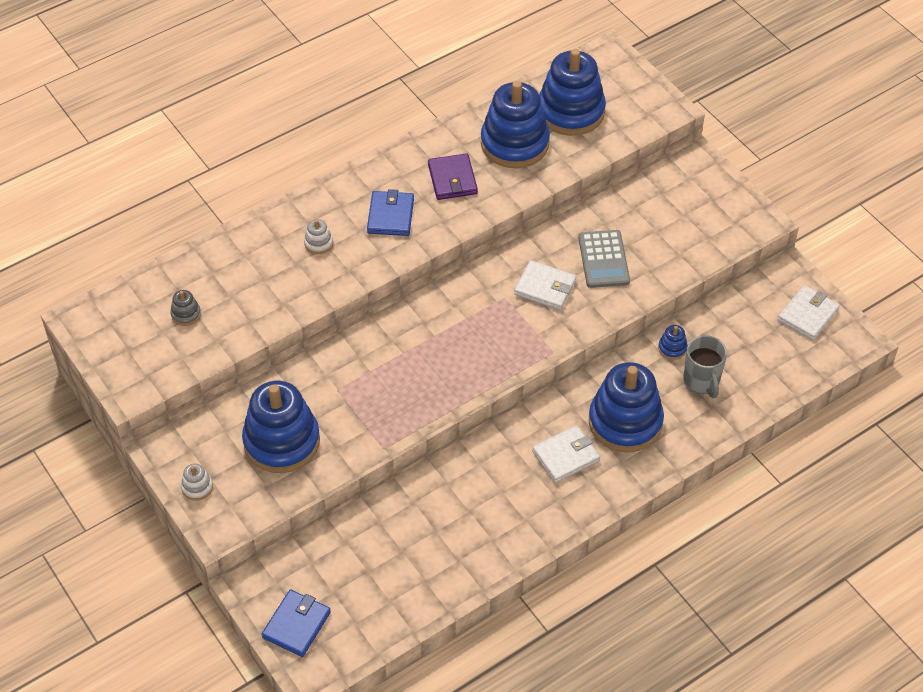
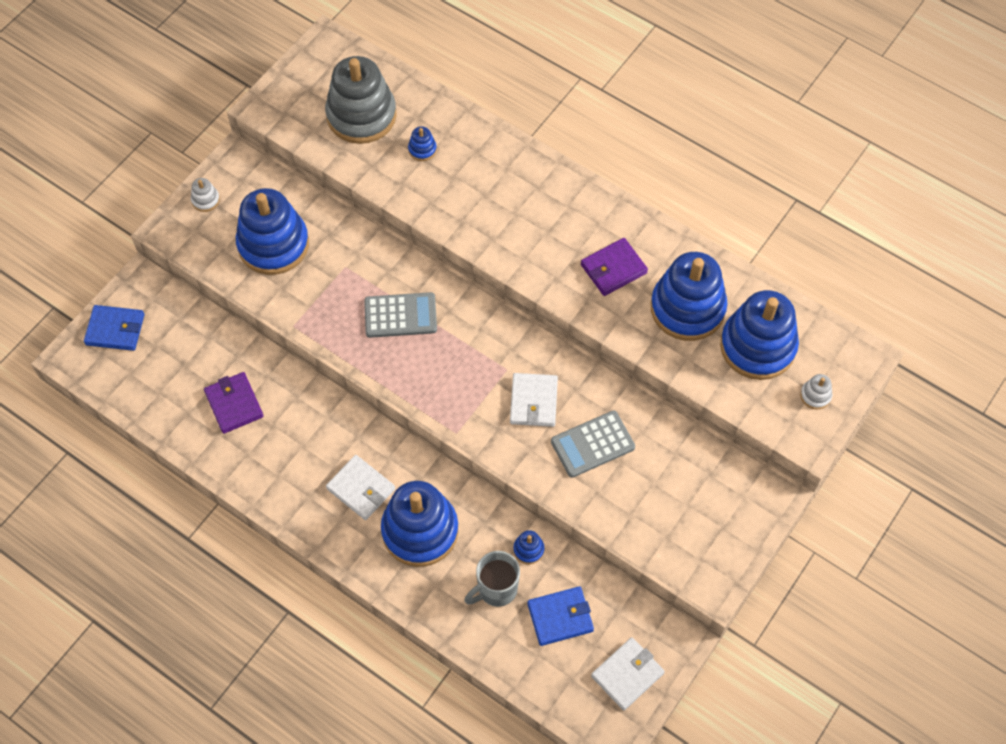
camera: 70 degrees right, 10 degrees up
grey stacking toy [170,290,201,326] -> grey stacking toy [325,56,397,144], size x2.50
white stacking toy [304,219,333,254] -> white stacking toy moved to [800,374,832,409]
blue wallet [367,189,414,236] -> blue wallet moved to [527,586,594,646]
white wallet [778,285,840,340] -> white wallet turned 60 degrees counterclockwise [591,637,665,710]
none -> purple wallet [204,372,264,434]
none -> grey calculator [364,292,437,338]
none -> blue stacking toy [408,126,437,161]

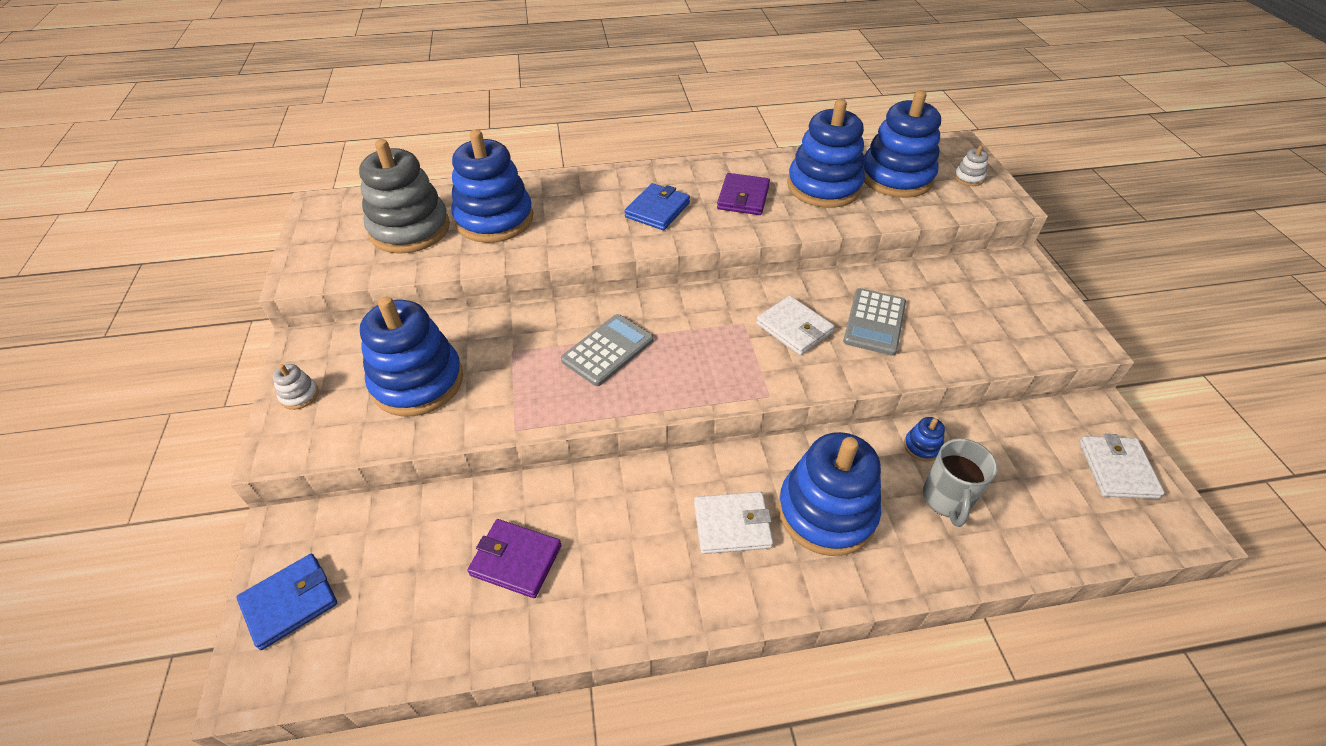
camera: 45 degrees left, 15 degrees down
blue stacking toy [408,126,437,161] -> blue stacking toy [452,130,533,243], size x2.50
blue wallet [527,586,594,646] -> blue wallet moved to [625,183,690,230]

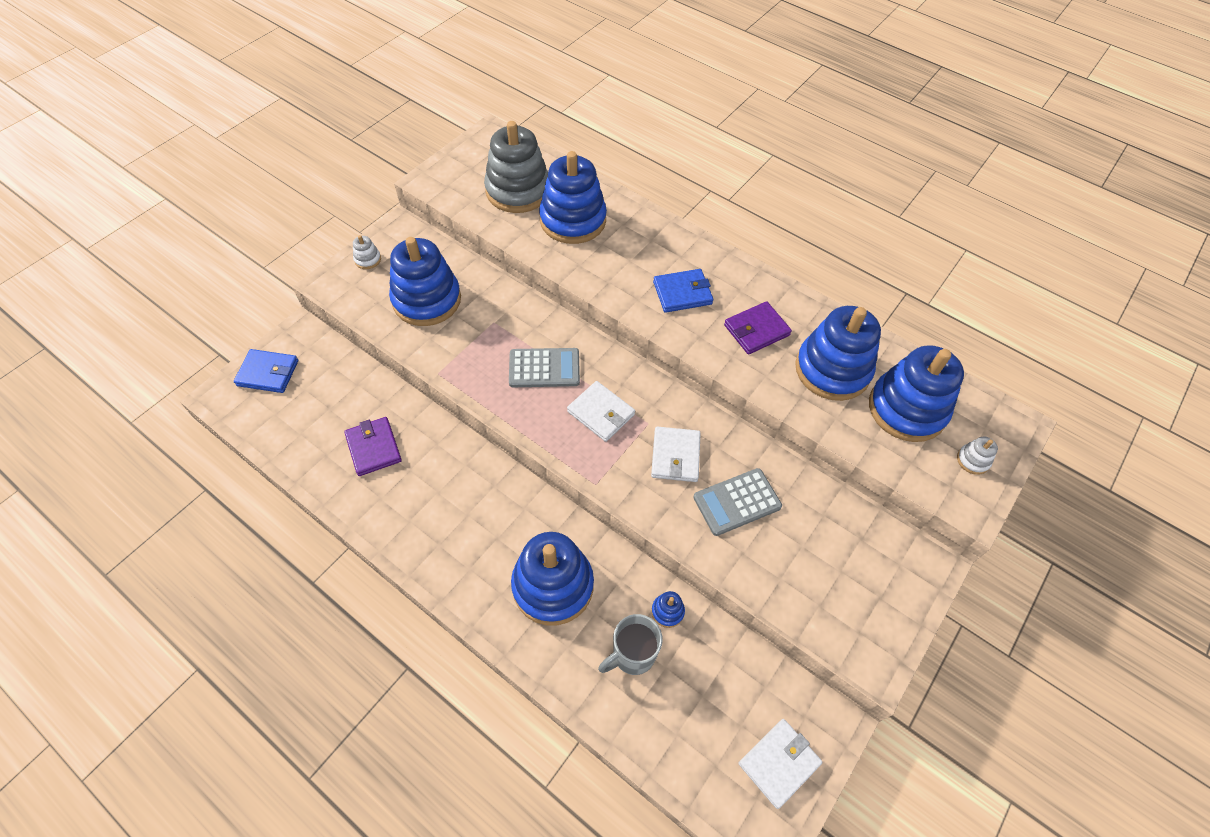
camera: 45 degrees right, 10 degrees up
white wallet [694,492,773,554] -> white wallet moved to [567,381,635,442]

